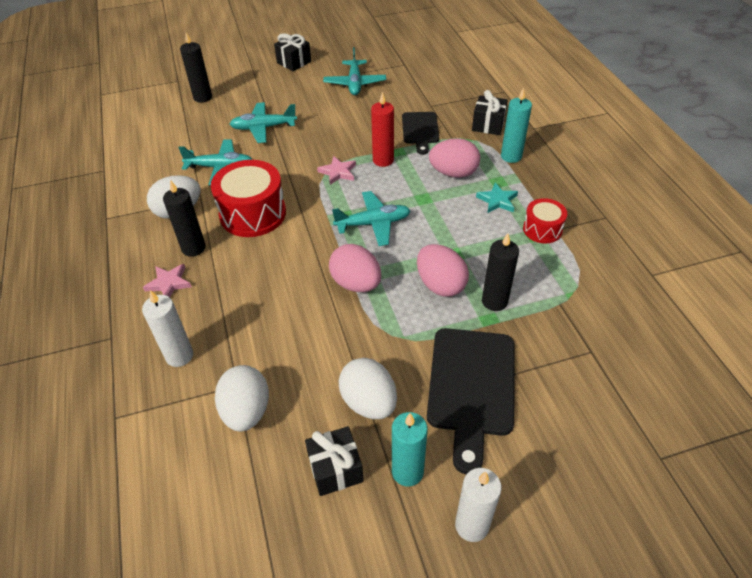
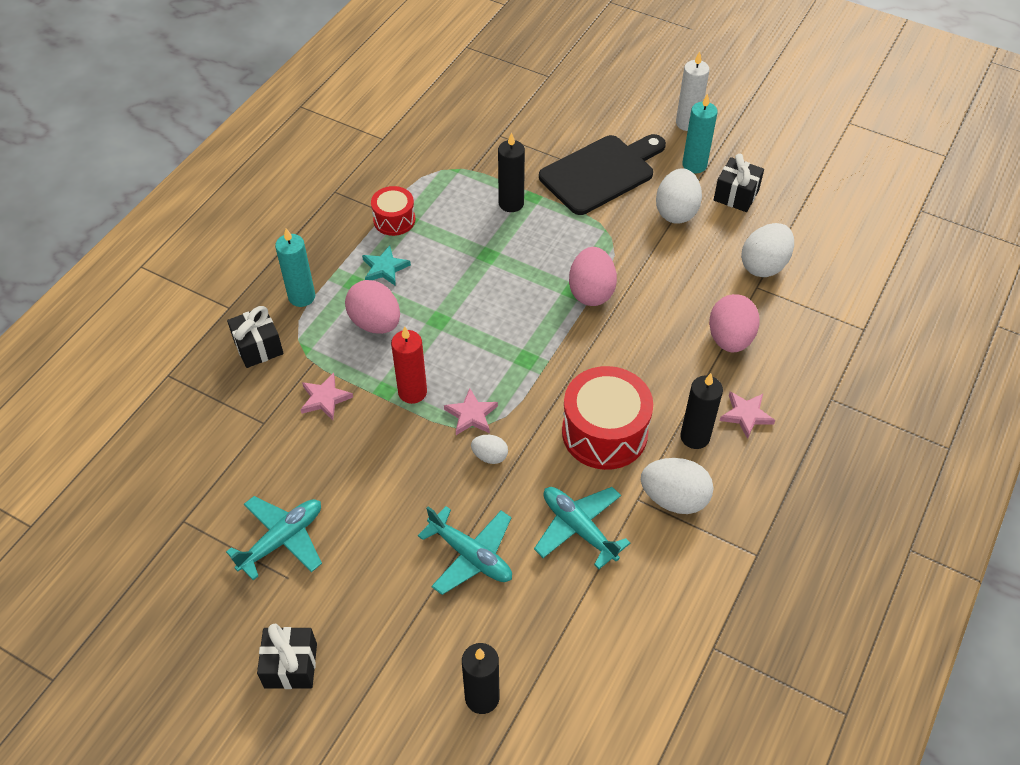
camera: 135 degrees left, 5 degrees up
white candle [142,290,193,367] -> none
turquoise plane [332,191,411,246] -> none
black cutting board [402,112,439,155] -> pink star [300,373,353,420]
pink egg [417,244,469,297] -> pink egg moved to [709,294,760,352]
none -> white egg [471,435,508,464]

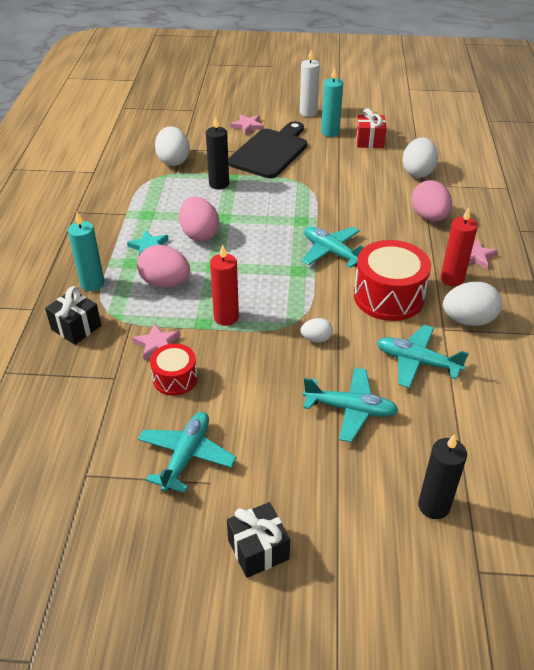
camera: 25 degrees left, 10 degrees down
red drum [371,186,415,236] -> red drum moved to [150,343,197,396]
pink star [444,388,498,435] -> pink star moved to [230,114,264,135]
pink egg [569,247,617,306] -> pink egg moved to [179,197,219,242]
white egg [656,168,702,224] -> white egg moved to [155,126,190,166]
black candle [680,373,723,449] -> red candle [441,207,478,287]
black gift [714,154,764,212] -> red gift [356,108,387,148]
none -> turquoise plane [302,227,364,268]

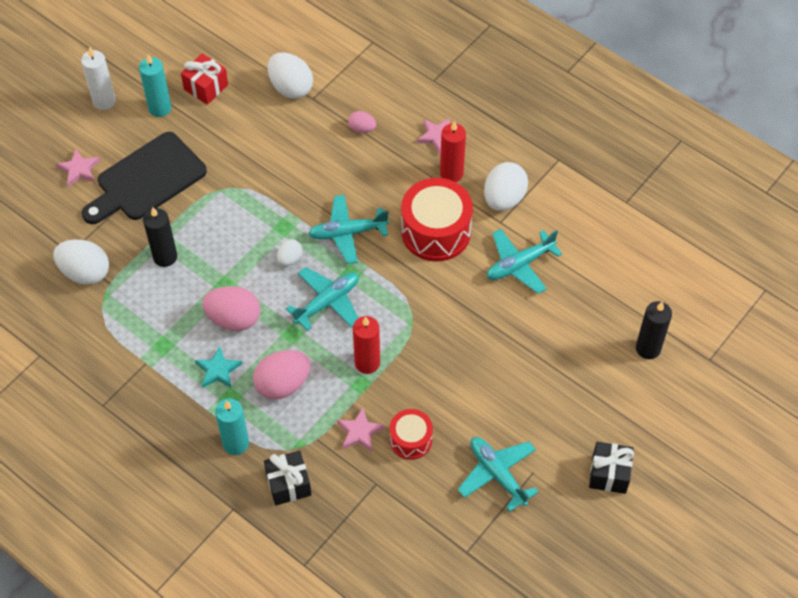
camera: 55 degrees left, 15 degrees up
black cutting board [228,121,307,178] -> black cutting board turned 105 degrees counterclockwise [82,132,207,224]
white egg [301,318,333,342] -> white egg moved to [277,239,302,266]
turquoise plane [303,368,398,442] -> turquoise plane moved to [286,267,359,331]
pink egg [411,180,452,221] -> pink egg [348,111,376,133], size x0.54

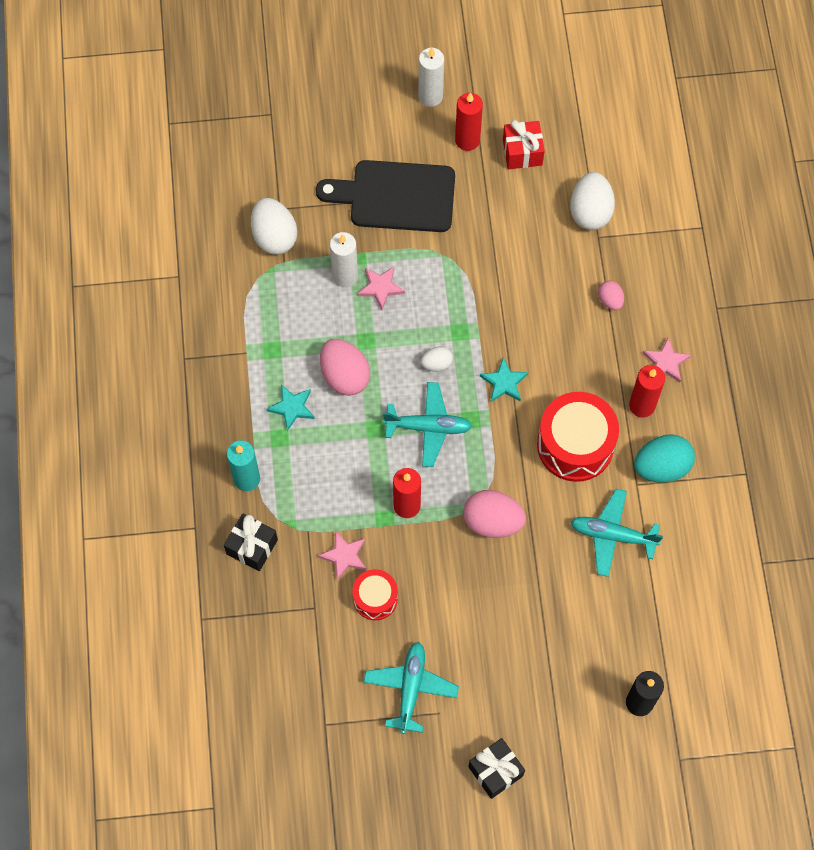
camera: 45 degrees right, 10 degrees up
pink star [56,149,100,187] -> pink star moved to [357,267,405,310]
turquoise candle [139,54,171,117] -> red candle [455,93,483,151]
black candle [143,207,177,267] -> white candle [330,232,358,288]
pink egg [253,350,310,399] -> pink egg moved to [463,490,526,538]
turquoise plane [308,195,389,264] -> turquoise star [480,357,528,403]
white egg [484,162,528,211] -> turquoise egg [634,434,695,483]

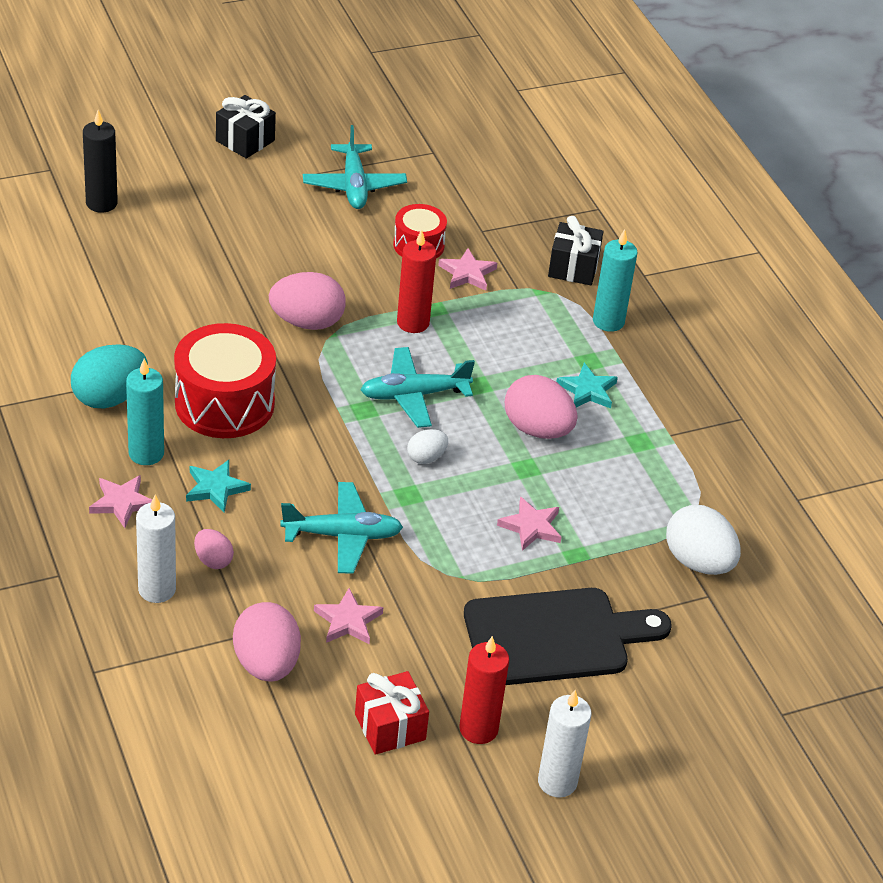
camera: 160 degrees right, 25 degrees down
white candle [330,232,358,288] -> white candle moved to [136,494,176,603]
turquoise star [480,357,528,403] -> turquoise star moved to [186,460,251,512]
white egg [570,172,615,230] -> pink egg [233,602,301,681]
turquoise plane [571,489,663,577] -> turquoise plane moved to [280,482,403,574]
red candle [629,365,665,418] -> turquoise candle [126,359,164,465]
none -> pink star [314,588,383,645]

